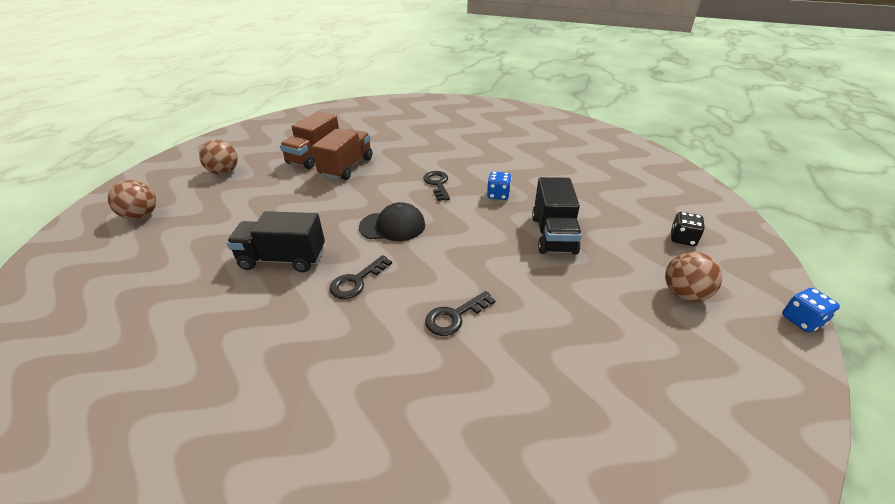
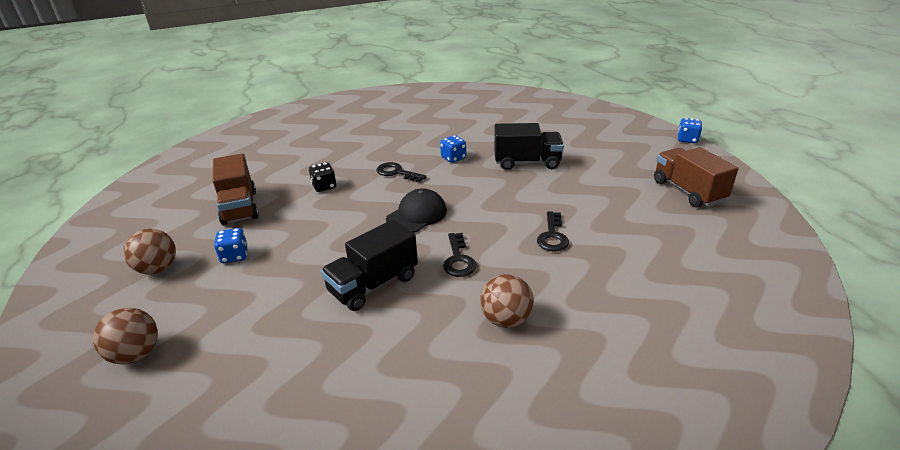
camera: 45 degrees left, 5 degrees down
brown truck [312,129,372,180] -> brown truck moved to [654,147,738,207]
black truck [532,177,582,255] -> black truck turned 45 degrees counterclockwise [494,123,564,170]
brown ball [665,252,722,302] -> brown ball moved to [480,274,534,328]
black dice [671,212,705,246] -> black dice moved to [309,162,336,192]
none -> blue dice [214,228,248,263]

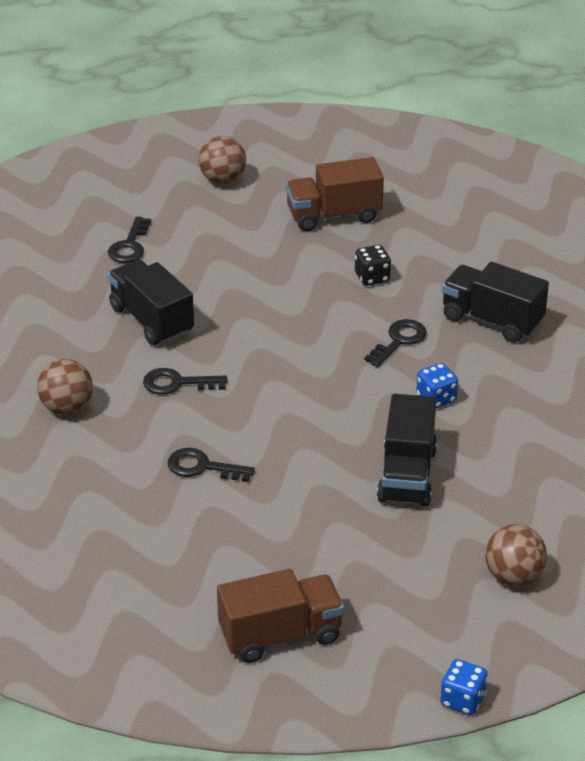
camera: 95 degrees right, 5 degrees up
brown ball [93,308,158,364] -> brown ball moved to [485,524,547,586]
blue dice [214,228,248,263] -> none
black cap [386,188,447,233] -> none
none -> black key [108,217,151,263]
none -> black truck [442,262,549,343]

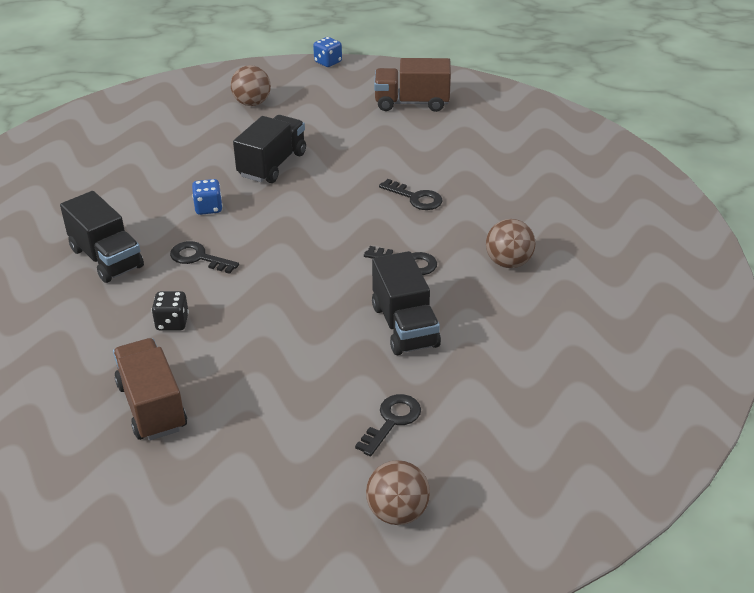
camera: 160 degrees left, 0 degrees up
brown ball [198,136,246,184] -> brown ball moved to [366,460,430,525]
brown truck [286,157,384,231] -> brown truck turned 120 degrees counterclockwise [113,338,187,441]
black key [364,319,427,367] -> black key turned 60 degrees clockwise [170,241,239,274]

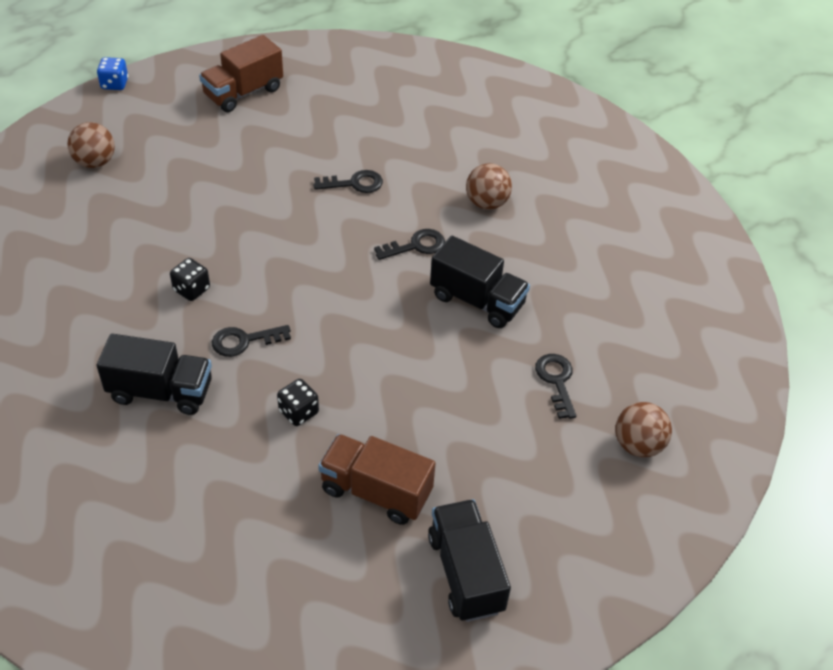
camera: 45 degrees left, 10 degrees up
blue dice [192,179,223,215] -> black dice [170,258,210,301]
black truck [233,115,306,183] -> black truck moved to [428,499,511,622]

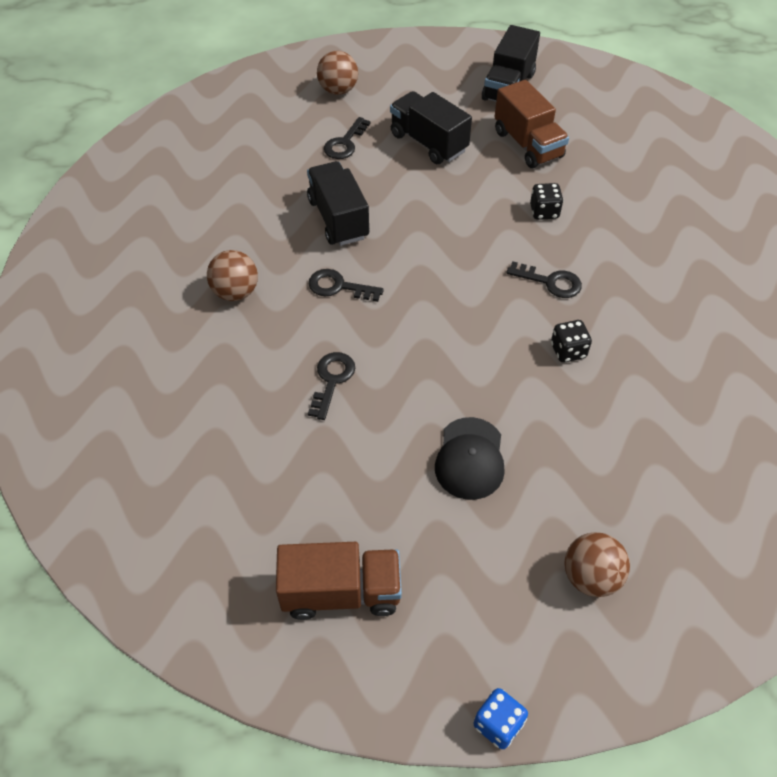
camera: 140 degrees left, 5 degrees up
black truck [97,334,212,415] -> black truck moved to [390,91,472,164]
black key [314,170,383,193] -> black key turned 75 degrees clockwise [308,352,355,420]
none -> black cap [435,417,505,500]

